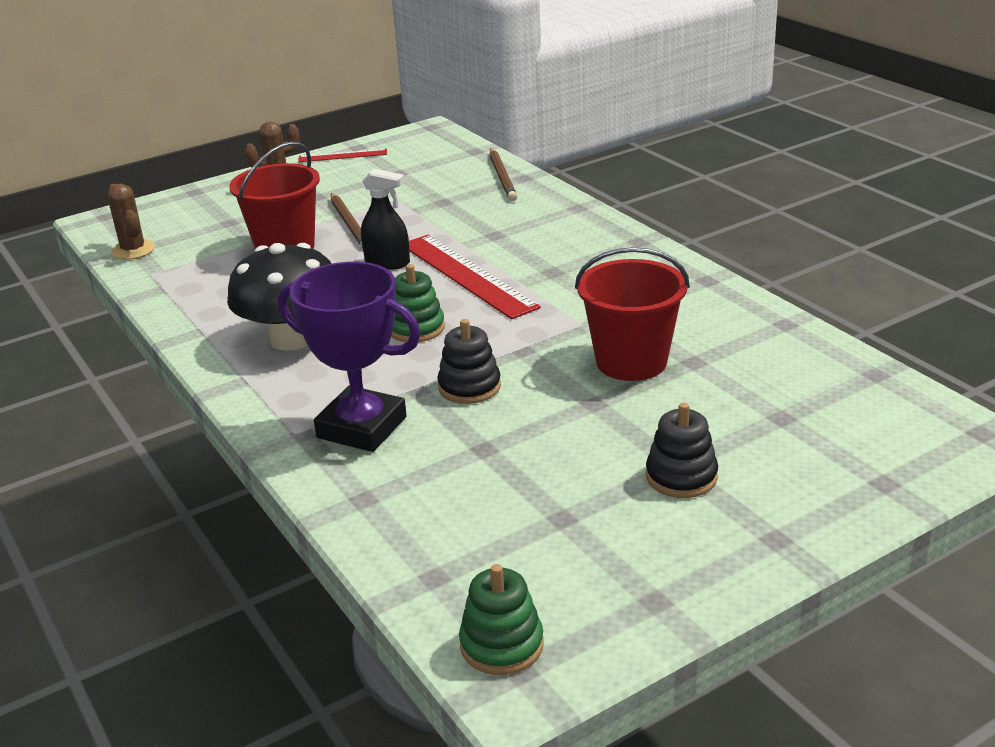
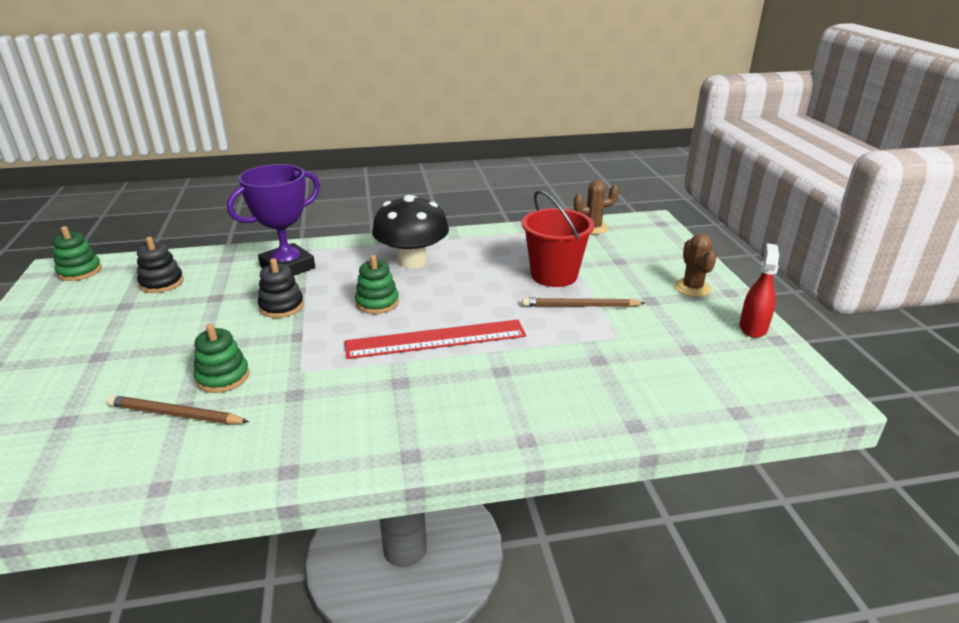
camera: 110 degrees right, 0 degrees up
red ruler [298,148,387,162] -> red spray bottle [740,243,779,338]
black spray bottle [361,169,410,270] -> none
brown pencil [490,148,517,201] -> brown pencil moved to [107,395,249,424]
red bucket [575,247,690,381] -> green stacking toy [194,324,249,393]
black stacking toy [646,403,718,498] -> black stacking toy moved to [137,237,184,293]

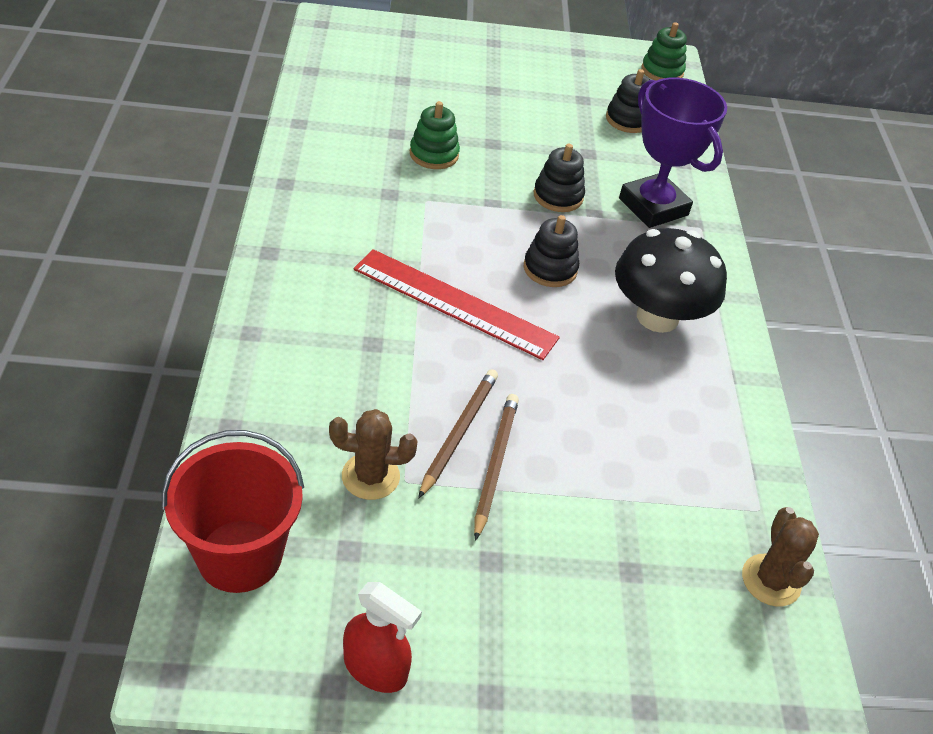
camera: 95 degrees right, 15 degrees up
brown pencil [107,395,249,424] -> brown pencil moved to [418,369,498,499]
red ruler [345,319,526,359] -> red ruler turned 60 degrees counterclockwise [354,249,560,360]
green stacking toy [355,255,399,314] -> black stacking toy [524,215,579,287]
red bucket [522,190,594,287] -> red bucket moved to [162,430,304,593]
brown cactus [674,234,716,297] -> brown cactus moved to [329,409,418,500]

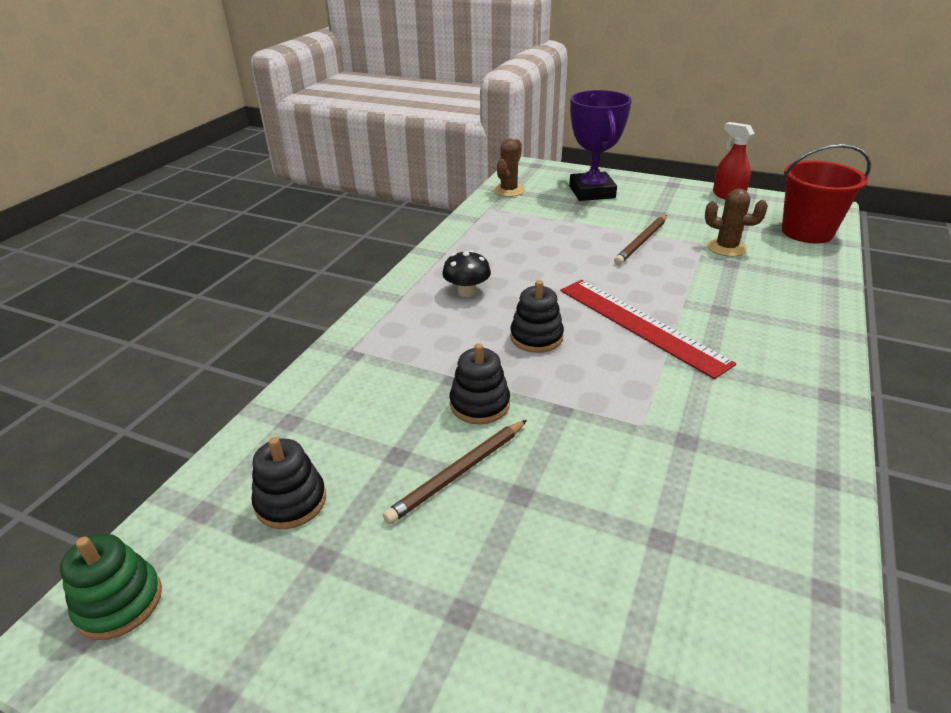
camera: 150 degrees left, 10 degrees down
green stacking toy [410,101,460,169] -> none
brown pencil [418,369,498,499] -> brown pencil moved to [383,420,527,524]
black mushroom [615,228,727,333] -> black mushroom [442,250,491,297], size x0.52
purple trophy [619,78,727,228] -> purple trophy moved to [569,90,632,201]

